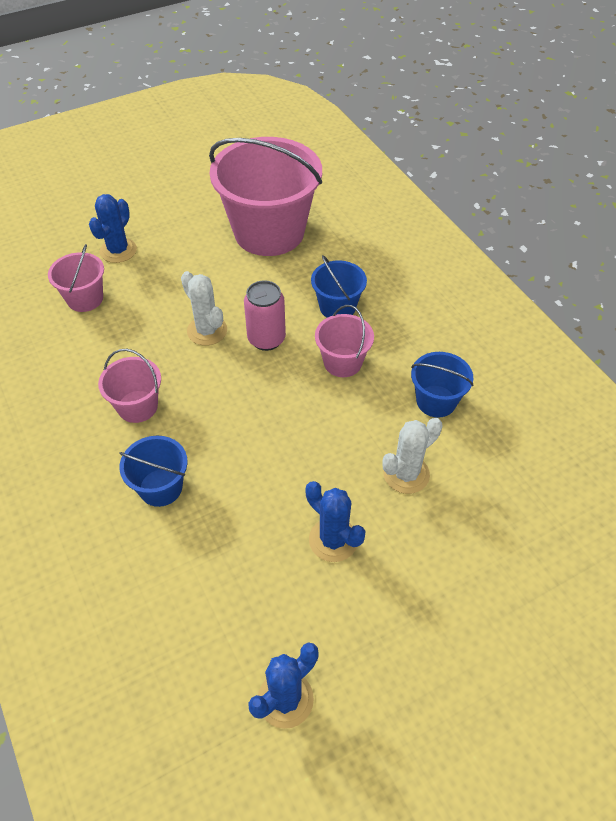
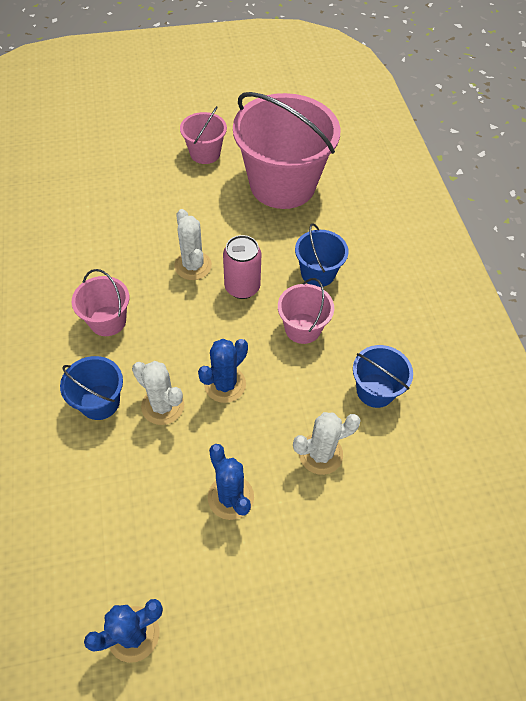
camera: 15 degrees right, 5 degrees up
pink bucket [48,244,104,312] -> pink bucket moved to [180,106,227,164]
blue cactus [89,194,137,263] -> blue cactus moved to [198,339,248,403]
none -> white cactus [132,361,184,425]

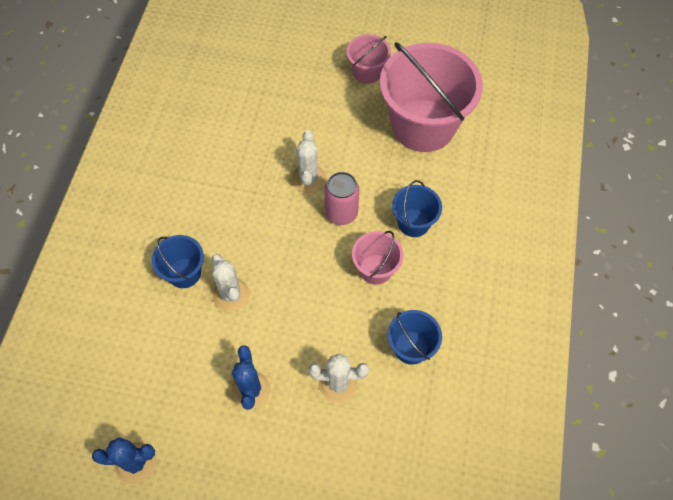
camera: 25 degrees right, 5 degrees up
pink bucket [72,269,129,336] -> none
blue cactus [198,339,248,403] -> none

